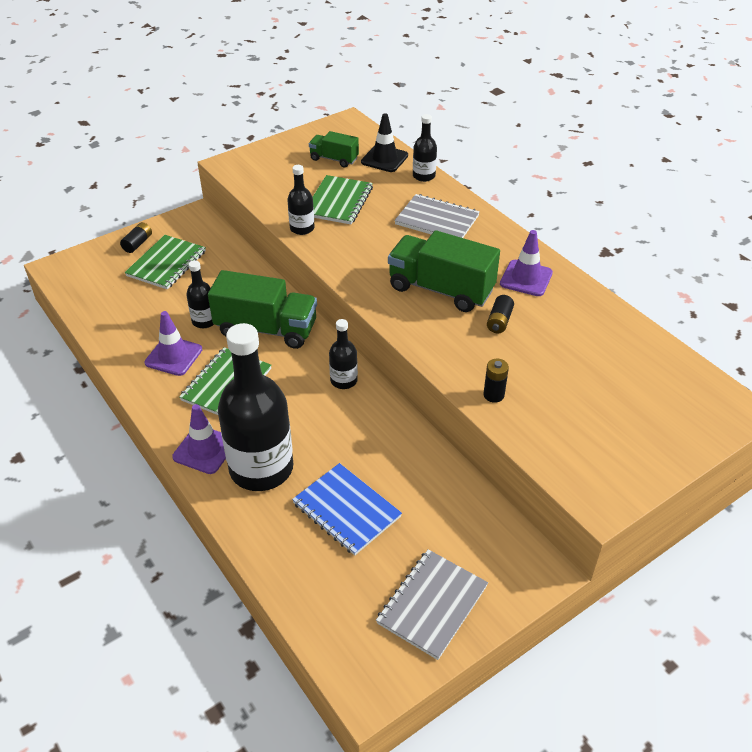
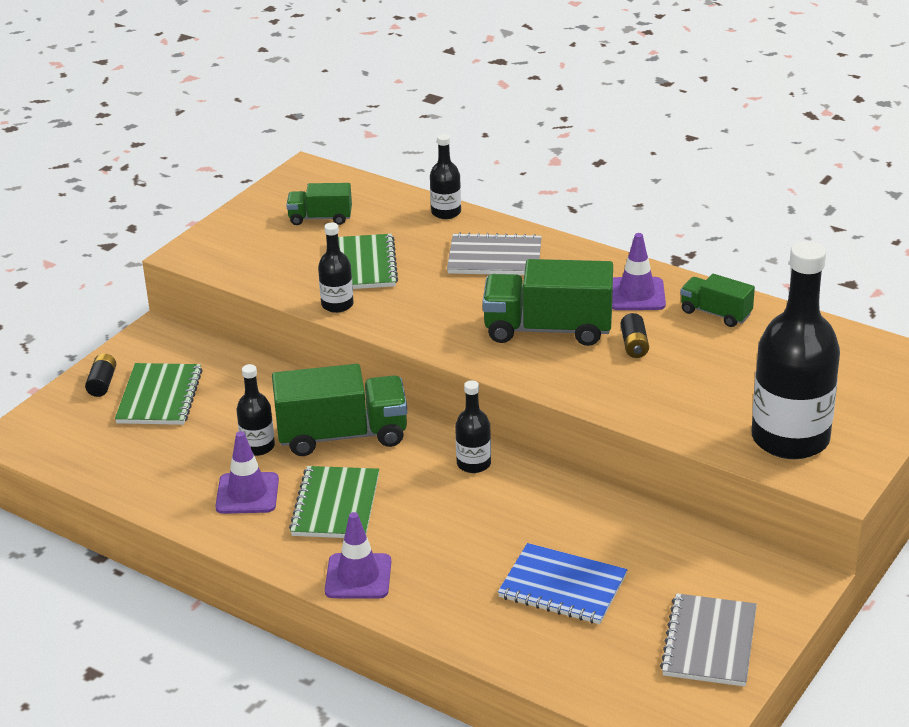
camera: 20 degrees left, 10 degrees down
black bottle [218,323,293,491] -> black bottle moved to [752,241,840,459]
black traffic cone [361,114,408,172] -> none
black battery [483,359,509,403] -> none
none -> green truck [680,274,755,327]

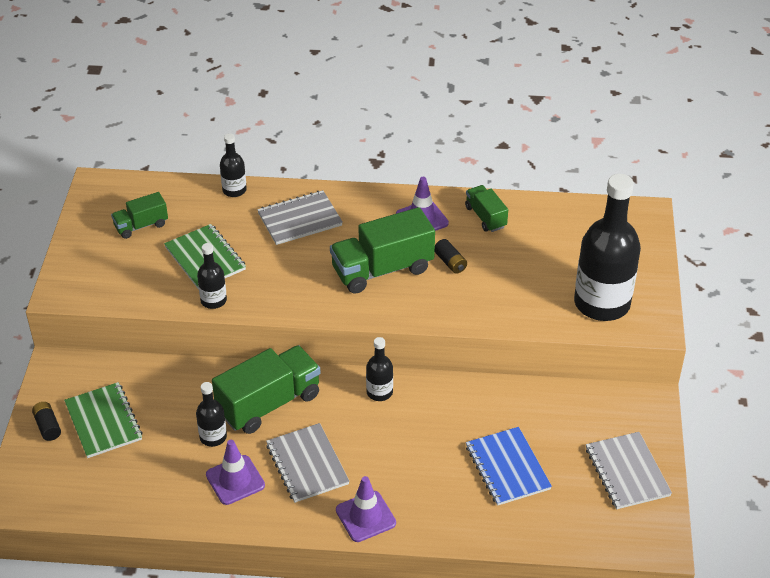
camera: 30 degrees left, 10 degrees up
green notebook [289,466,379,538] -> grey notebook [266,423,349,503]
blue notebook [498,543,627,624] -> blue notebook turned 75 degrees clockwise [466,427,552,506]
green truck [680,274,755,327] -> green truck turned 60 degrees clockwise [465,185,508,232]

